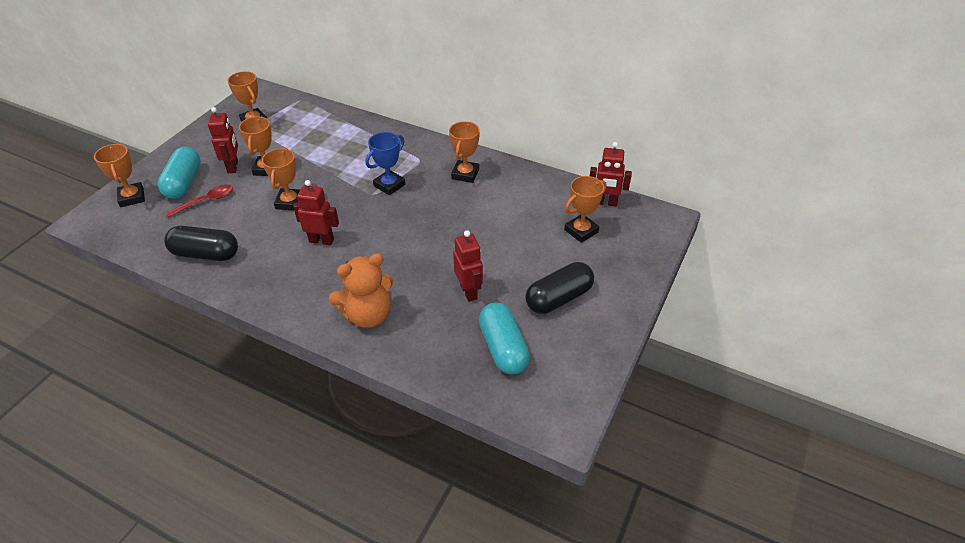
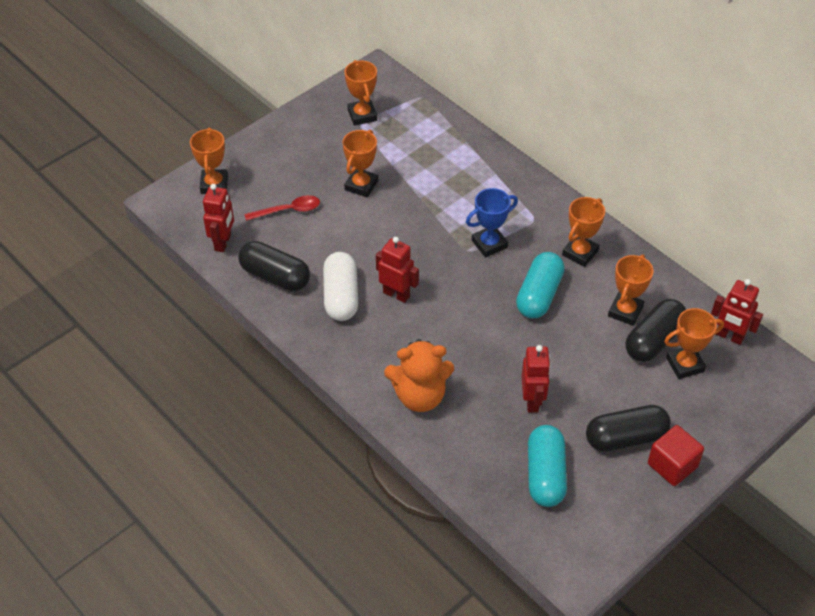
camera: 20 degrees right, 5 degrees up
turquoise capsule [158,147,201,199] -> turquoise capsule moved to [516,252,565,318]
red robot [208,107,238,173] -> red robot moved to [203,184,234,252]
orange trophy [262,148,300,211] -> orange trophy moved to [608,254,653,326]
none -> white capsule [323,252,358,321]
none -> black capsule [625,299,686,362]
none -> red cube [648,425,704,486]

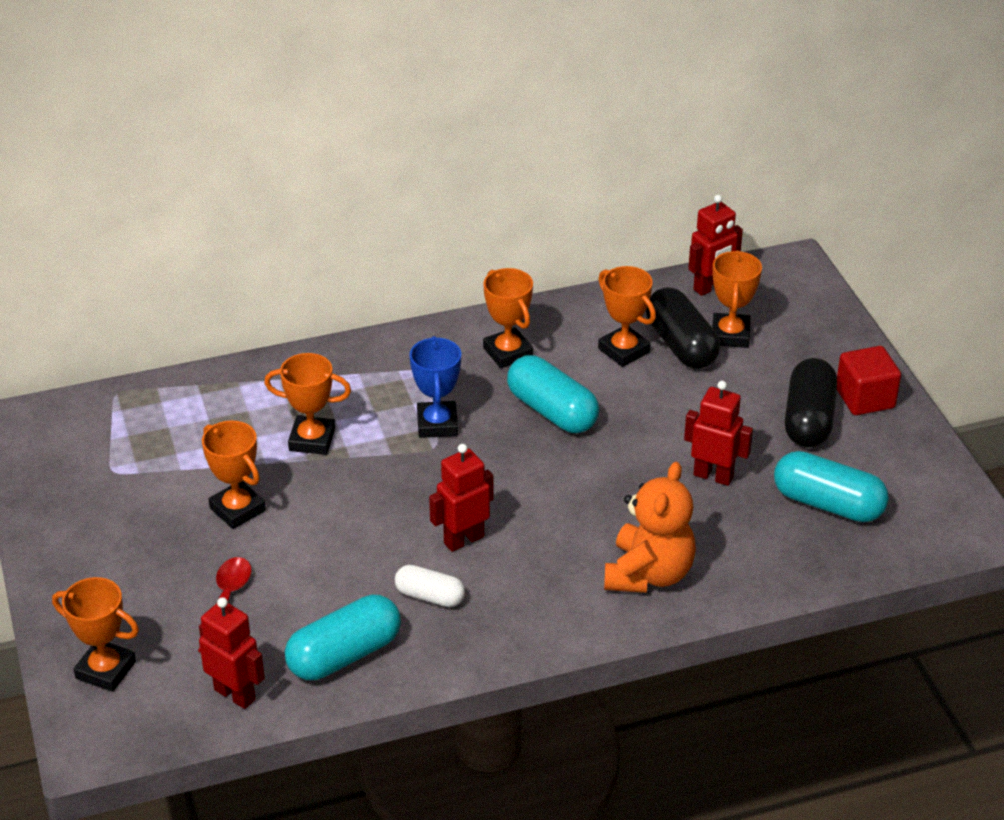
camera: 65 degrees left, 10 degrees down
black capsule [238,241,310,291] -> turquoise capsule [285,595,401,680]
white capsule [323,252,358,321] -> white capsule [395,565,465,607], size x0.60
orange trophy [345,60,377,126] -> orange trophy moved to [264,353,351,455]

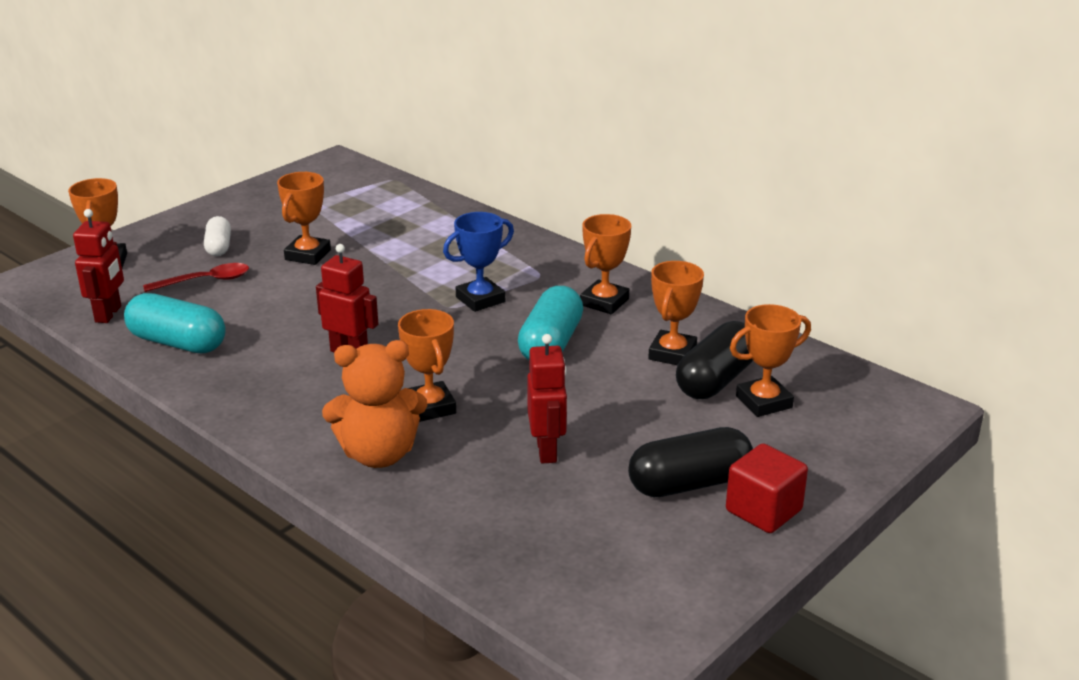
camera: 60 degrees right, 10 degrees down
orange trophy [264,353,351,455] -> orange trophy moved to [398,309,456,422]
white capsule [395,565,465,607] -> white capsule moved to [204,216,231,256]
red robot [688,194,743,296] -> none
turquoise capsule [774,451,889,522] -> none

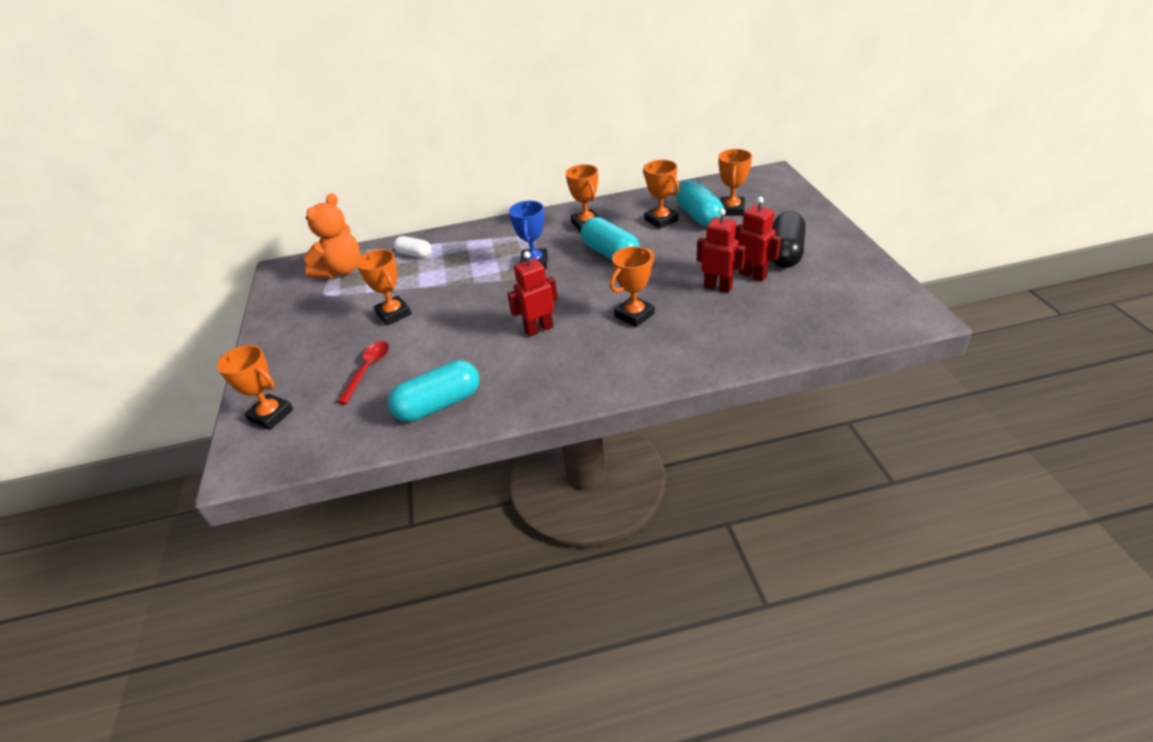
camera: 50 degrees left, 10 degrees up
red robot [73,209,124,323] -> red robot moved to [735,197,781,282]
white capsule [204,216,231,256] -> white capsule moved to [394,236,432,258]
orange teddy bear [322,340,428,468] -> orange teddy bear moved to [303,193,360,279]
orange trophy [398,309,456,422] -> orange trophy turned 60 degrees counterclockwise [610,246,655,327]
black capsule [676,321,753,399] -> turquoise capsule [676,179,724,227]
red cube [726,443,808,533] -> none

